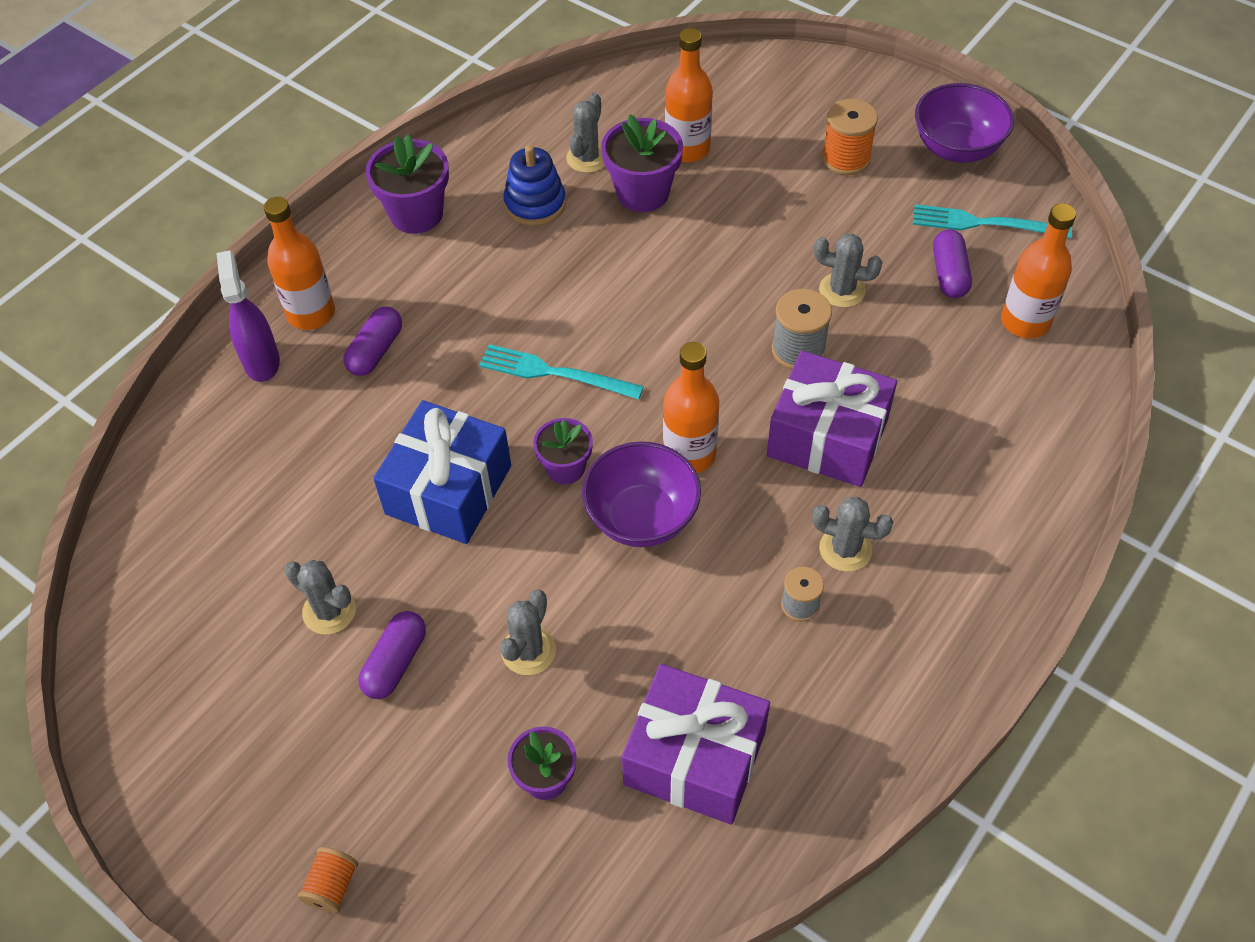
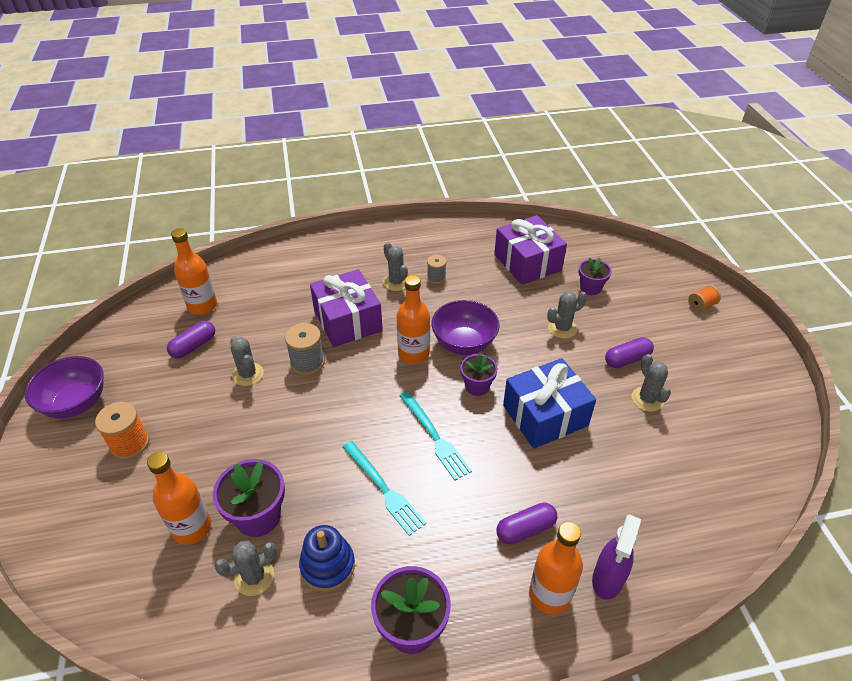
camera: 140 degrees left, 10 degrees down
turquoise fork [913,204,1072,238] -> turquoise fork moved to [343,441,426,536]

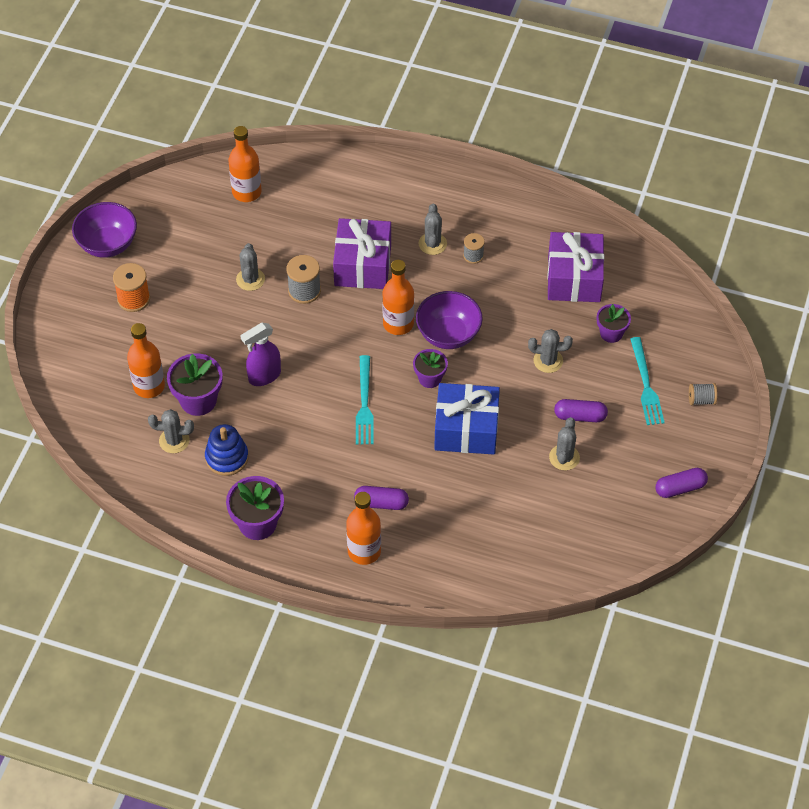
camera: 30 degrees right, 10 degrees up
purple capsule [167,321,215,359] -> purple capsule moved to [655,468,708,498]
turquoise fork [343,441,426,536] -> turquoise fork moved to [630,337,665,425]
purple spray bottle [592,514,641,600] -> purple spray bottle moved to [241,323,281,386]
orange spool [688,285,721,312] -> grey spool [689,383,717,405]

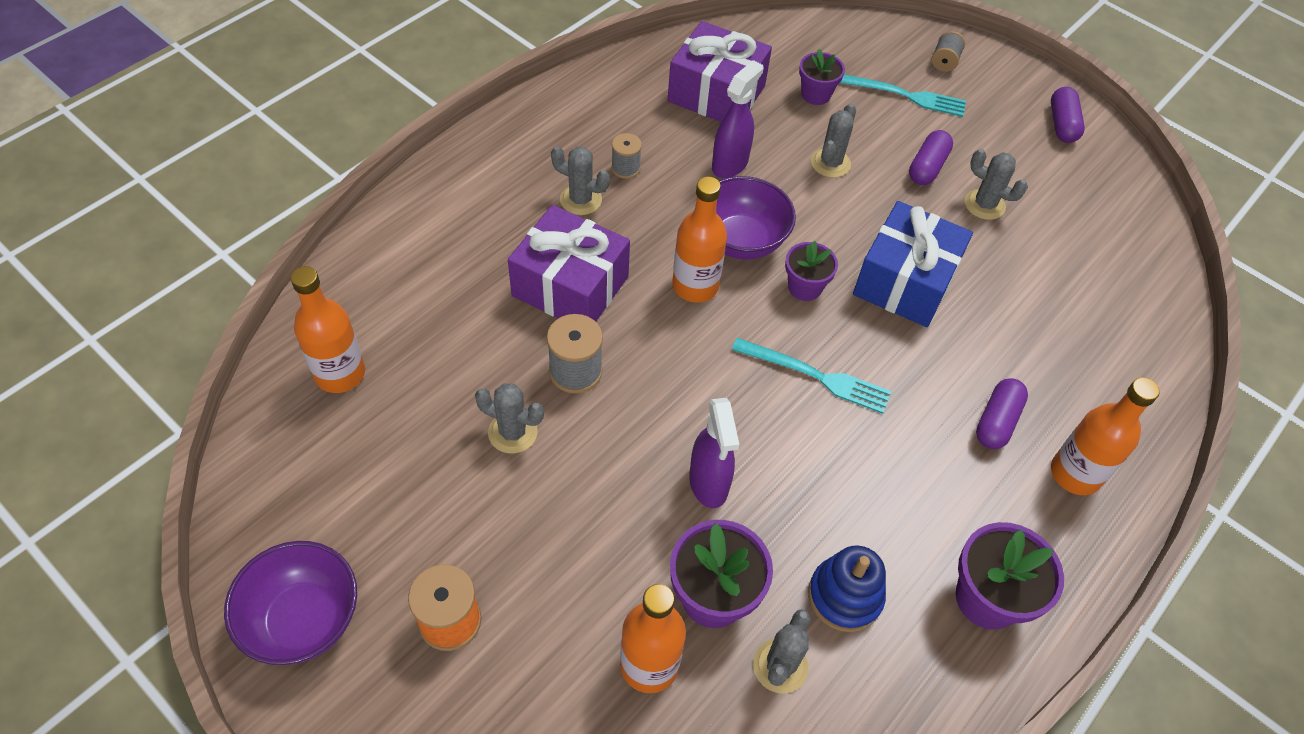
camera: 70 degrees left, 0 degrees up
none -> purple spray bottle [712,60,764,178]

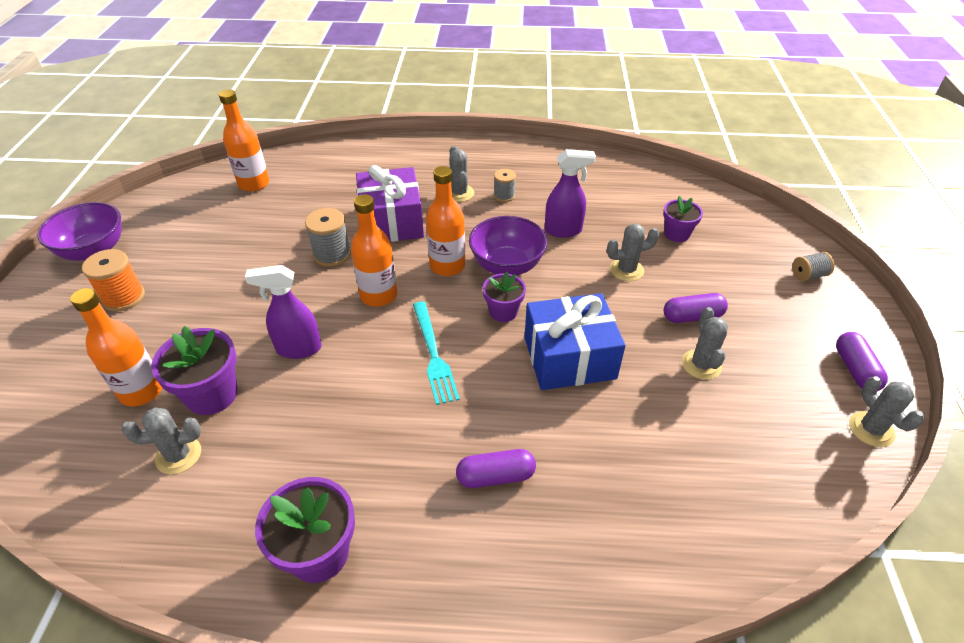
camera: 55 degrees right, 10 degrees down
grey cactus [475,383,544,454] -> grey cactus moved to [849,376,924,447]
purple gift [668,21,772,122] -> none
purple spray bottle [689,398,739,508] -> purple spray bottle turned 45 degrees clockwise [245,265,322,359]
blue stacking toy [808,545,886,632] -> none
turquoise fork [840,74,966,117] -> none
purple capsule [1051,87,1085,143] -> purple capsule turned 60 degrees counterclockwise [836,332,888,391]
orange bottle [1051,377,1160,495] -> orange bottle moved to [351,194,397,307]

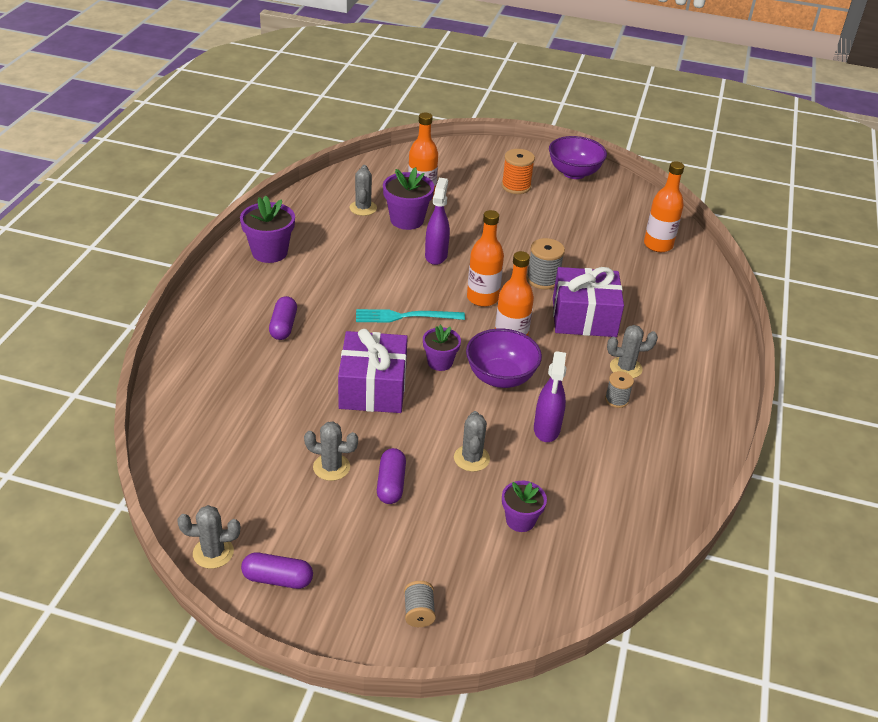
camera: 100 degrees right, 5 degrees down
blue gift [524,293,626,390] -> purple gift [338,329,408,413]

